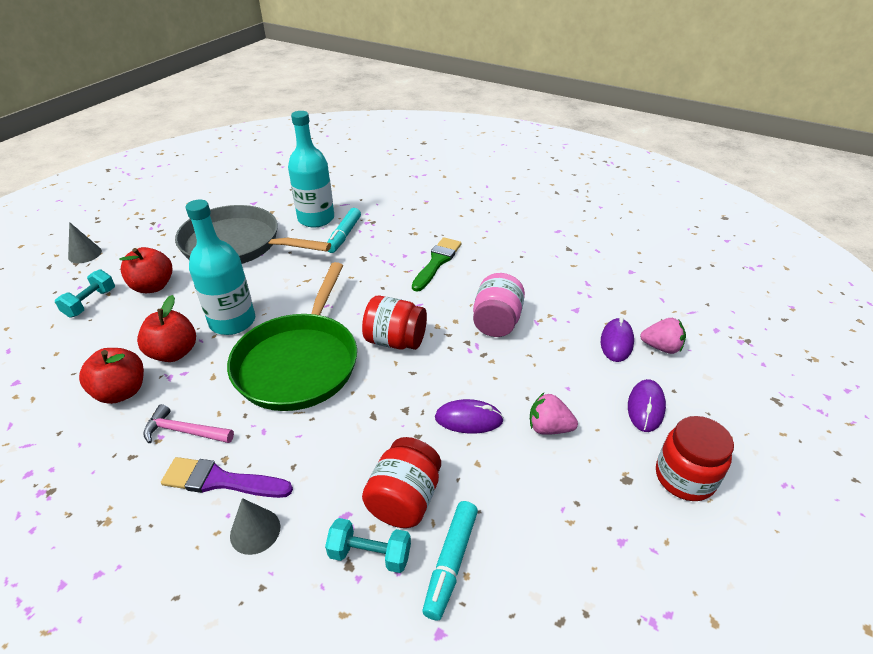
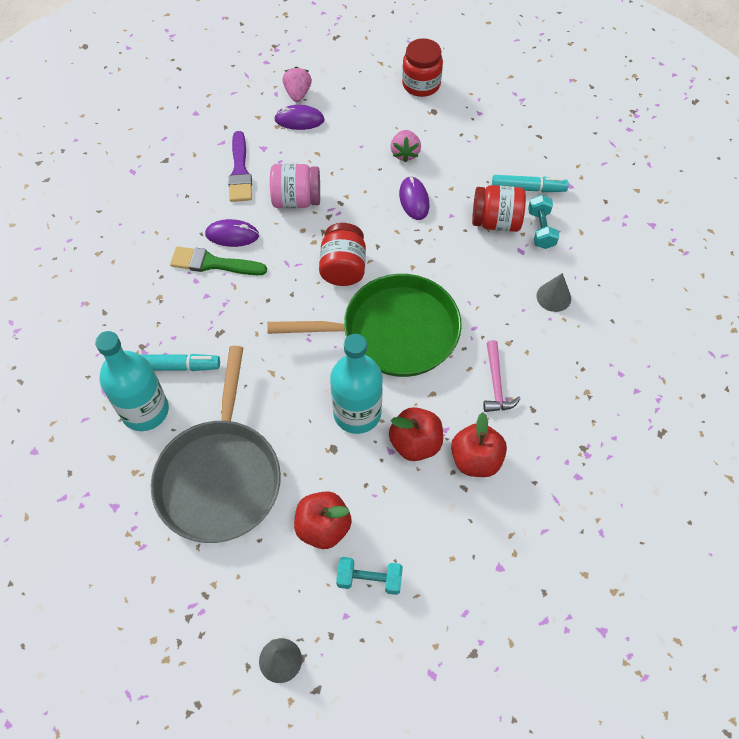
camera: 105 degrees left, 20 degrees up
purple brush [161,457,293,498] -> purple brush moved to [228,131,252,202]
purple mouse [628,379,666,432] -> purple mouse moved to [205,219,259,247]

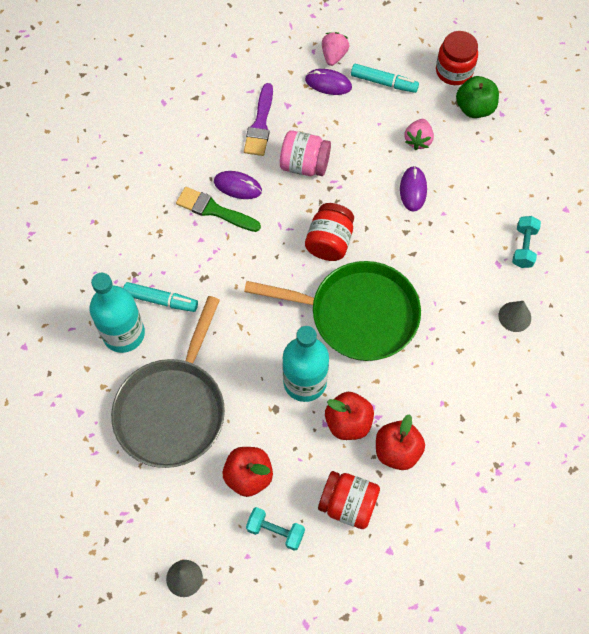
camera: 15 degrees right, 5 degrees up
red jar [472,185,526,232] -> red jar moved to [318,471,380,529]
pink hammer [483,340,521,412] -> none
turquoise marker [492,175,569,192] -> turquoise marker moved to [351,64,419,93]
none -> green apple [456,76,499,118]

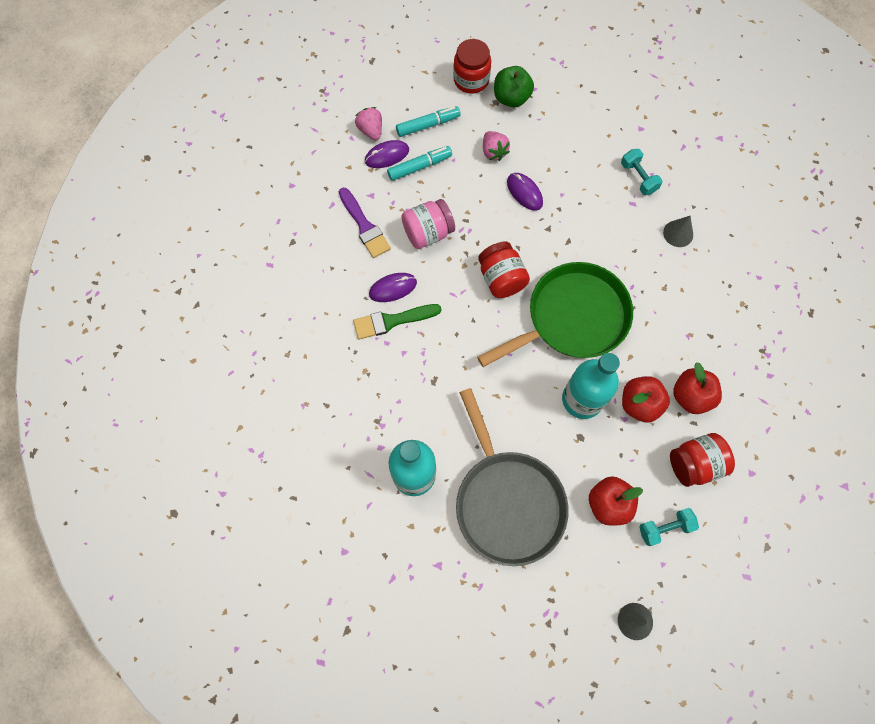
camera: 40 degrees left, 5 degrees up
turquoise marker [123,282,198,312] -> turquoise marker moved to [387,146,452,181]

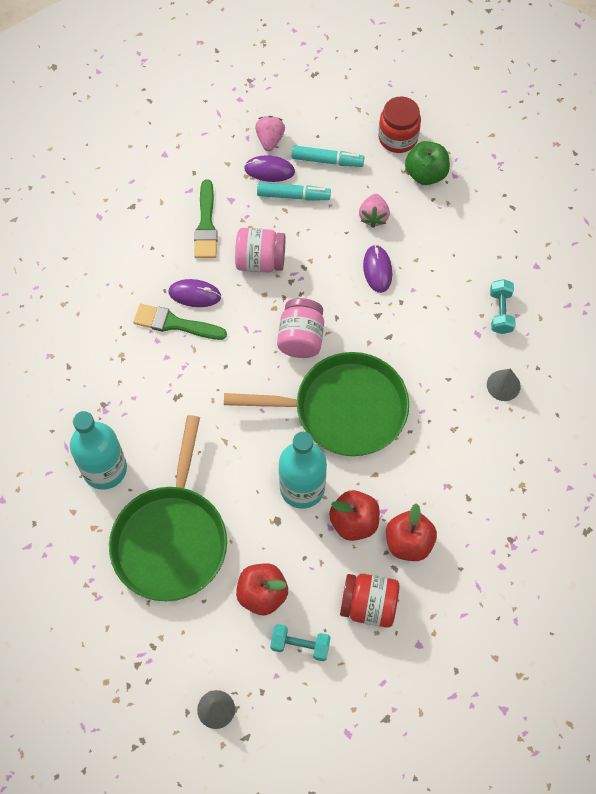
camera: 30 degrees right, 5 degrees down
purple brush [339,188,391,258] -> green brush [194,180,218,258]
grey pan [456,388,569,566] -> green pan [109,415,227,601]
red jar [478,241,530,298] -> pink jar [277,298,324,358]

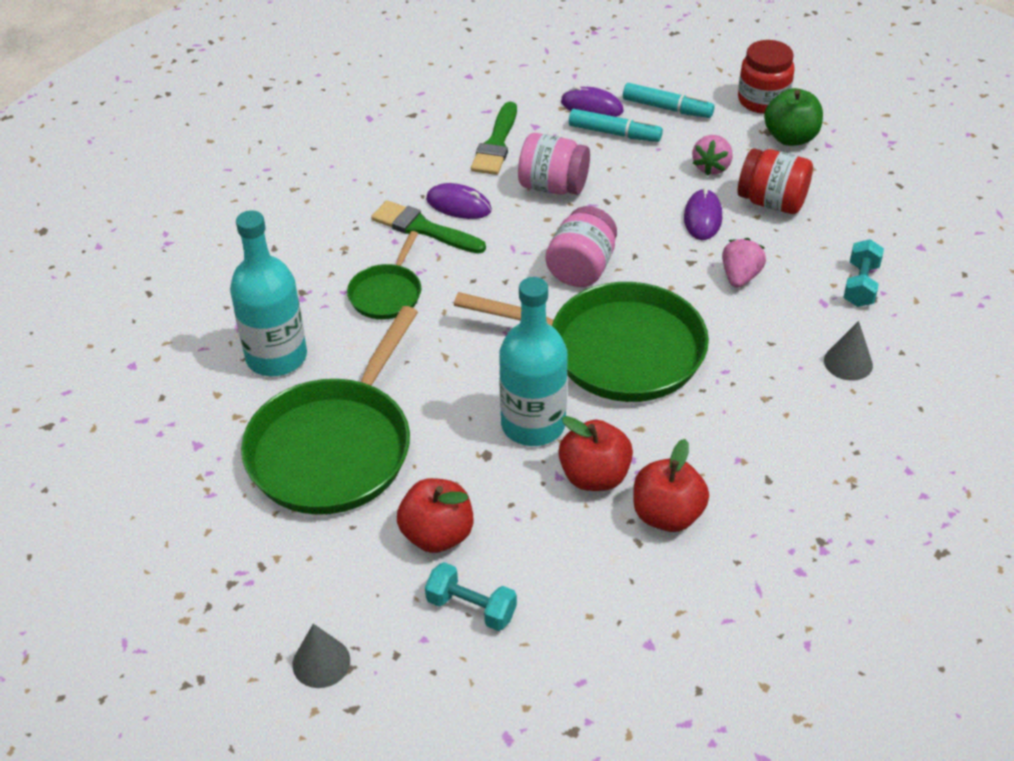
camera: 15 degrees right, 20 degrees down
pink strawberry [255,116,285,151] -> pink strawberry moved to [722,238,766,288]
red jar [340,574,400,628] -> red jar moved to [738,148,813,214]
none -> green pan [347,231,421,320]

